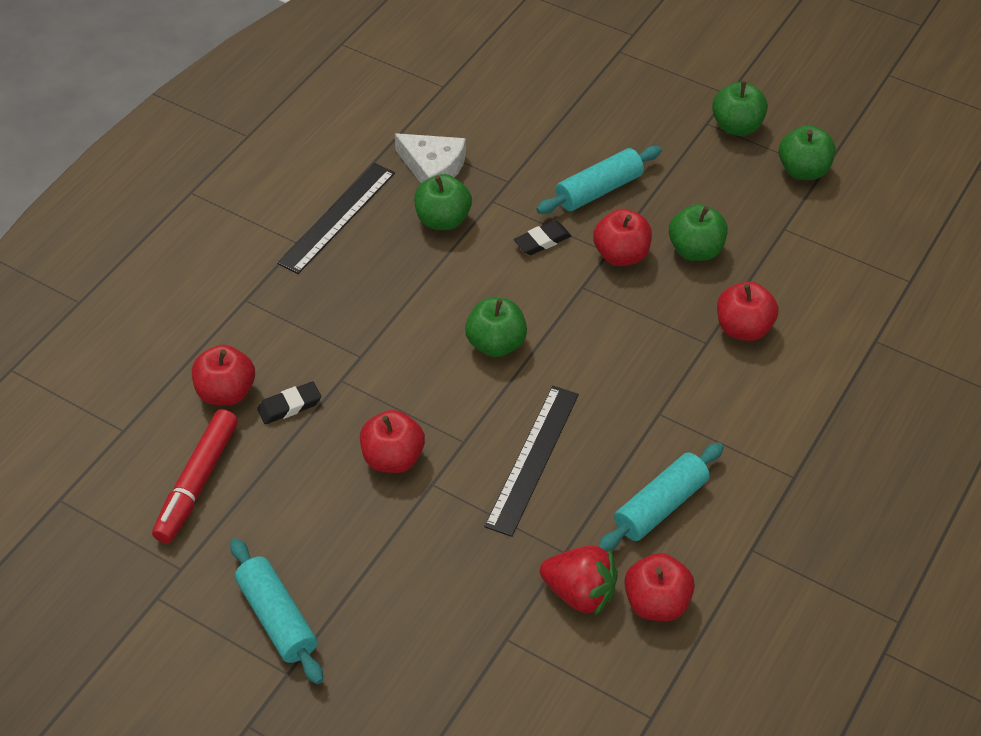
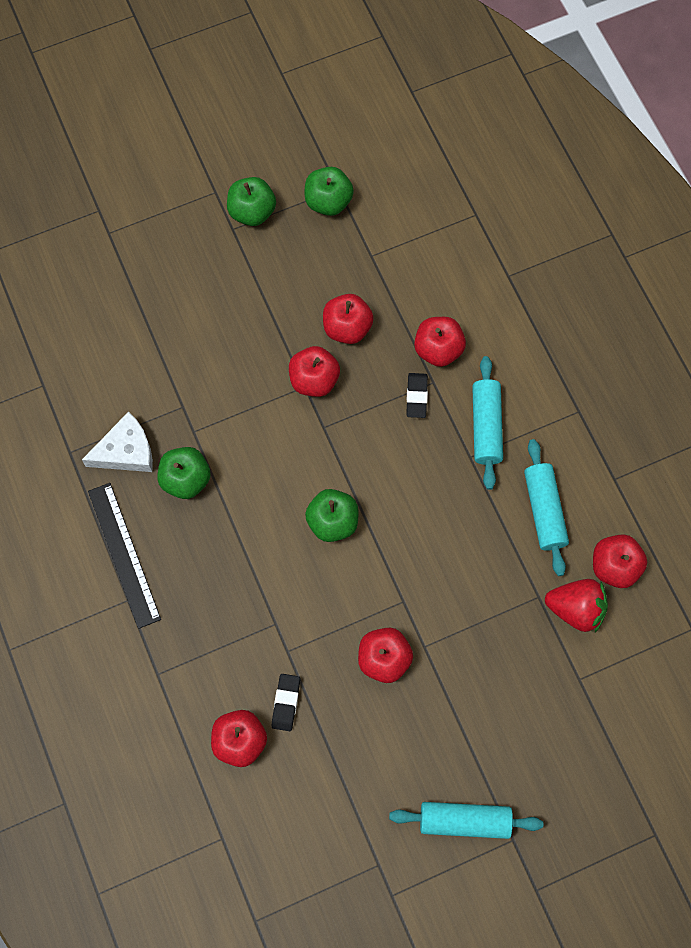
camera: 55 degrees left, 20 degrees up
red marker [152,409,238,543] -> none
black ruler [484,386,579,537] -> none
black eraser [514,220,571,255] -> black eraser moved to [406,373,428,418]
turquoise rolling pin [536,146,662,214] -> turquoise rolling pin moved to [472,356,503,490]
red strawberry [540,545,618,616] -> red strawberry turned 45 degrees clockwise [545,579,608,632]
green apple [669,204,728,261] -> red apple [323,294,374,344]

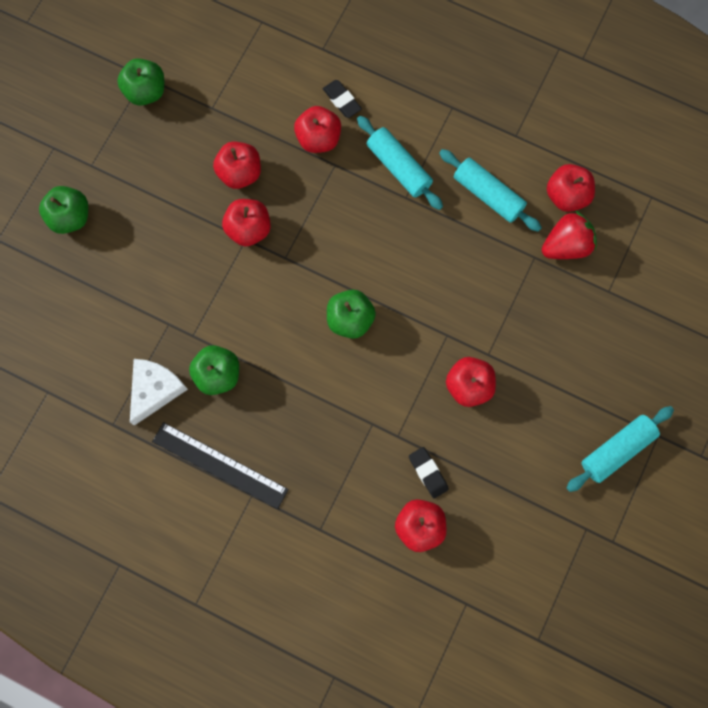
camera: 40 degrees left, 5 degrees up
green apple [227,177,276,226] -> green apple moved to [39,186,88,234]
black eraser [406,373,428,418] -> black eraser moved to [323,80,362,118]

